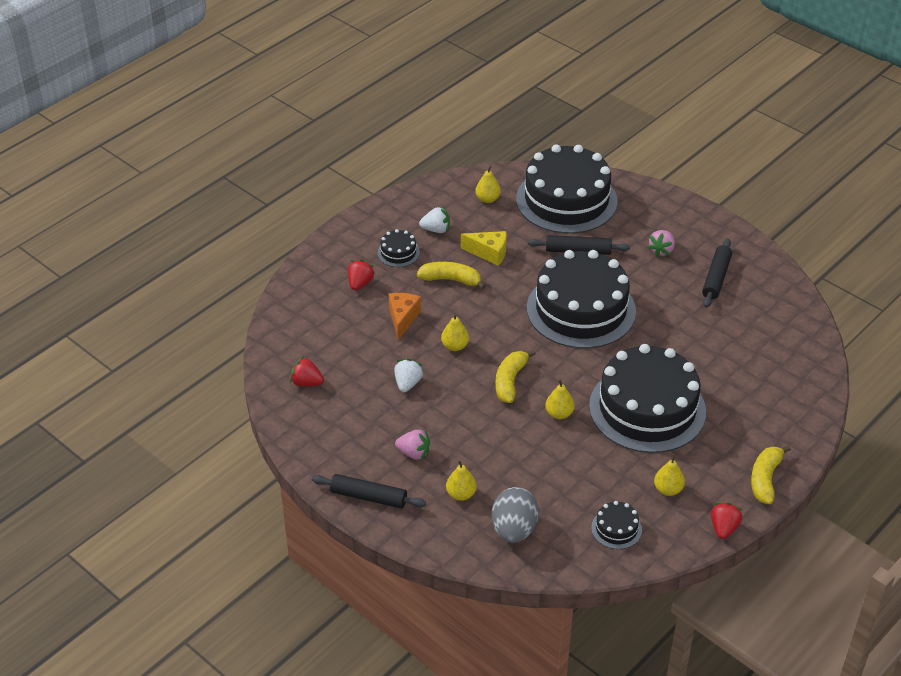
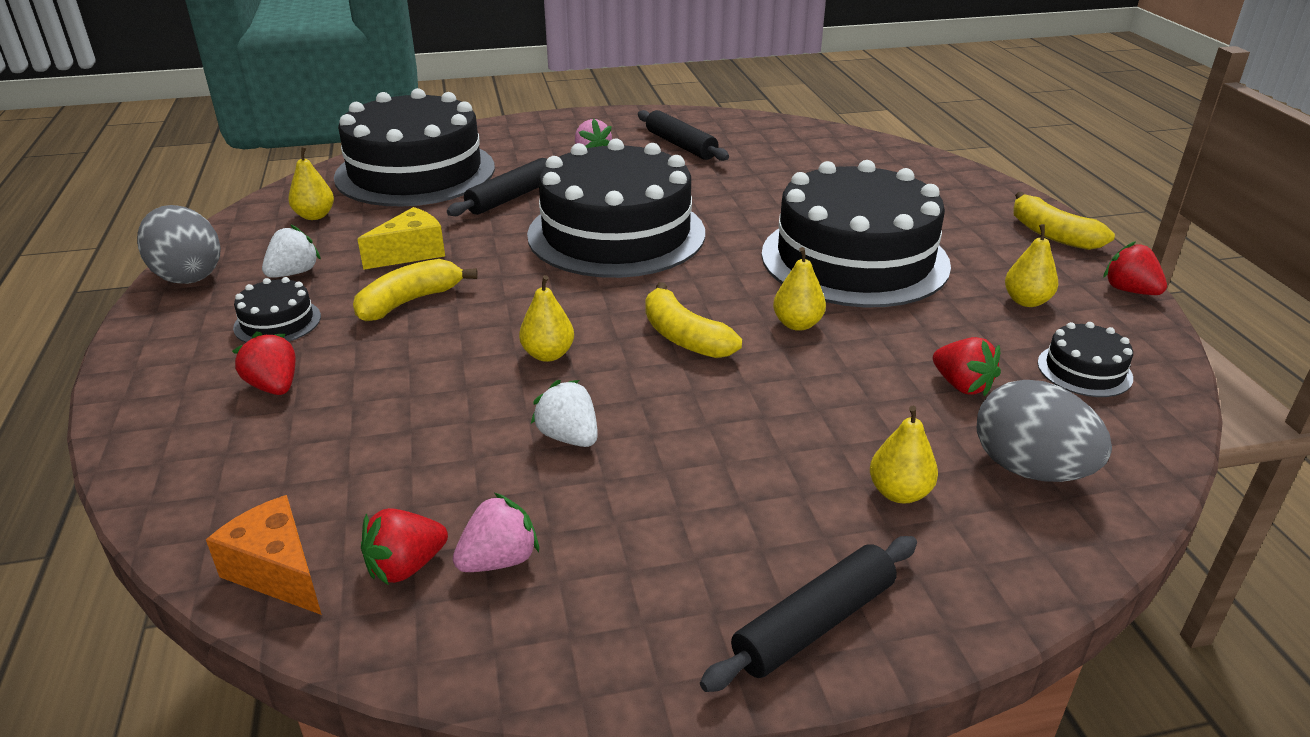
camera: 55 degrees left, 10 degrees down
orange cheese [389,293,421,340] -> orange cheese moved to [206,495,322,615]
pink strawberry [395,430,430,460] -> pink strawberry moved to [453,493,539,572]
none -> grey egg [137,205,221,284]
none -> red strawberry [933,337,1001,397]

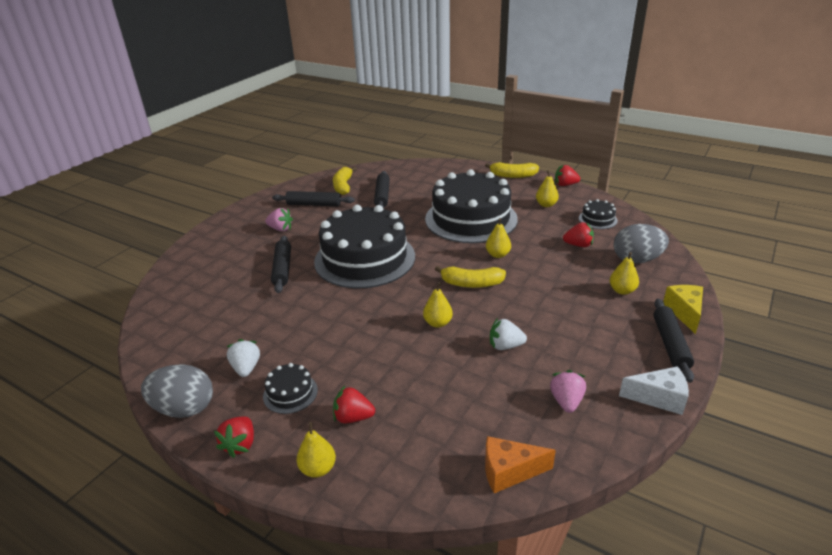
camera: 45 degrees left, 0 degrees up
yellow pear [288,147,334,220] -> yellow pear moved to [296,422,336,478]
black cake [334,88,495,206] -> none
yellow banana [353,259,478,322] -> yellow banana moved to [333,166,357,195]
yellow cheese [357,207,445,270] -> yellow cheese moved to [663,285,703,334]
red strawberry [361,508,448,585] -> red strawberry moved to [214,416,254,458]
none -> black rolling pin [374,171,390,209]
none -> white cheese [619,366,689,415]

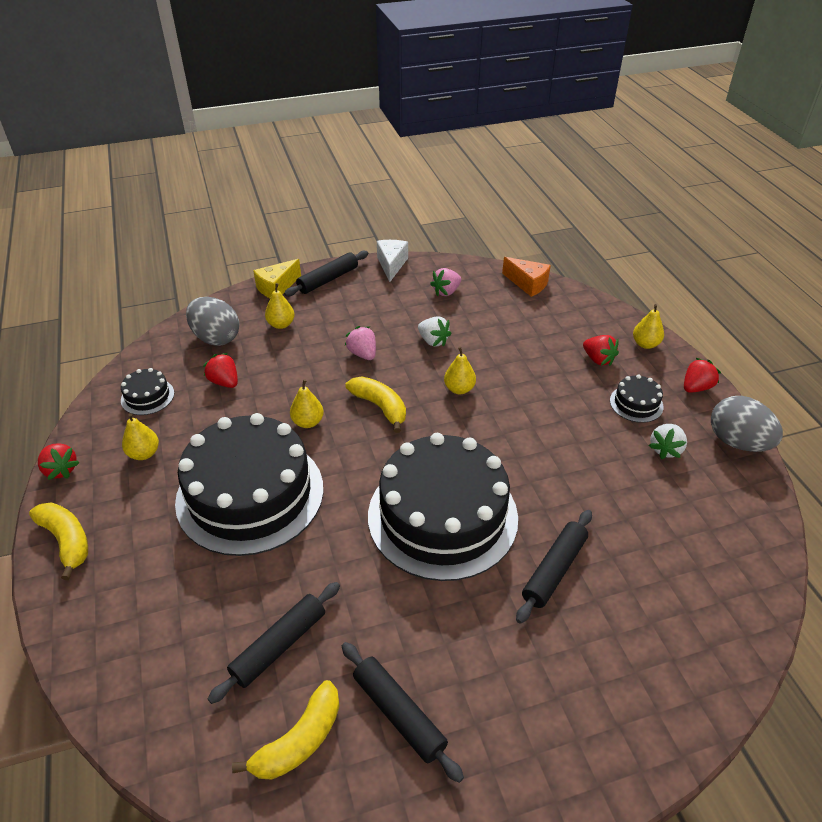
camera: 140 degrees left, 10 degrees up
pink strawberry [265,208,293,231] -> pink strawberry moved to [345,326,376,360]
white cheese [619,366,689,415] -> white cheese turned 45 degrees clockwise [377,240,408,282]

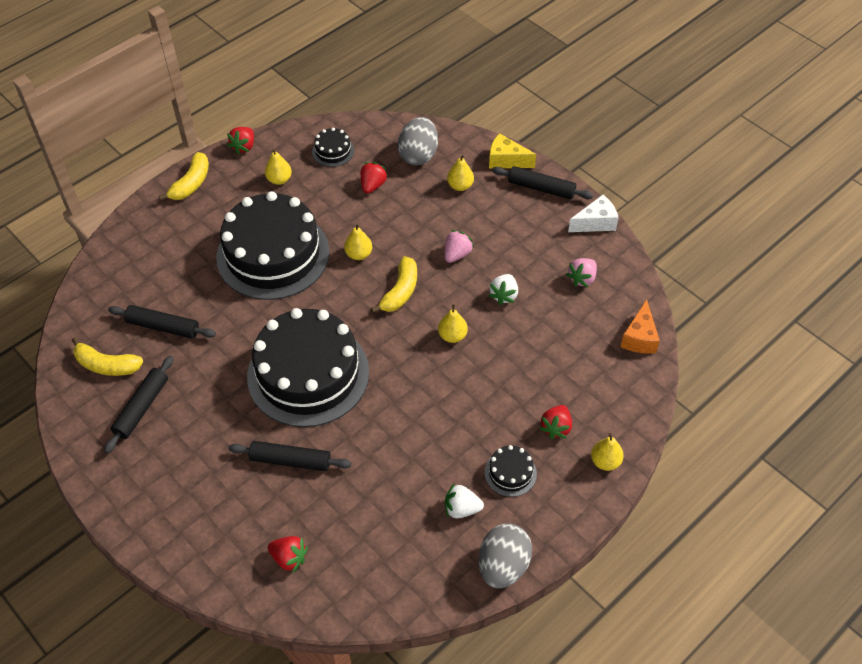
camera: 65 degrees right, 10 degrees up
pink strawberry [430,268,461,296] -> pink strawberry turned 75 degrees counterclockwise [566,258,597,287]
red strawberry [684,358,721,393] -> red strawberry moved to [268,536,308,573]

